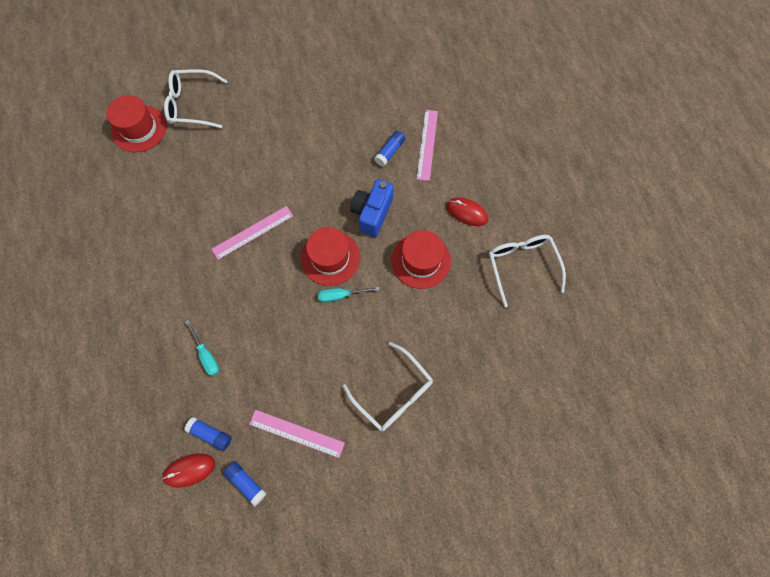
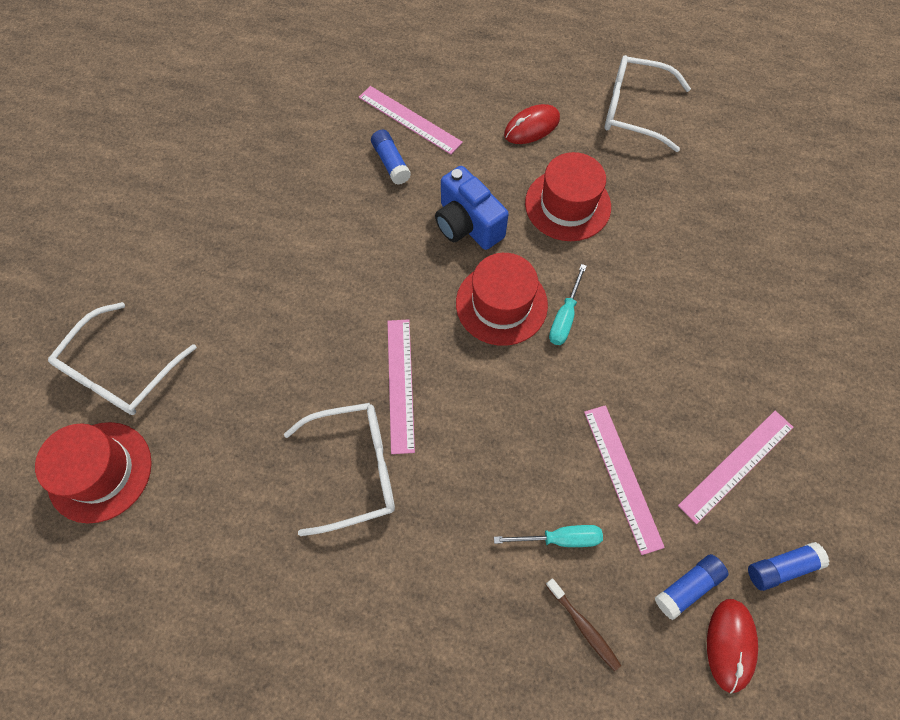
camera: 60 degrees left, 5 degrees down
white glasses [343,342,433,431] -> white glasses moved to [284,403,395,536]
none -> brown toothbrush [546,578,621,671]
none -> pink ruler [584,405,665,555]

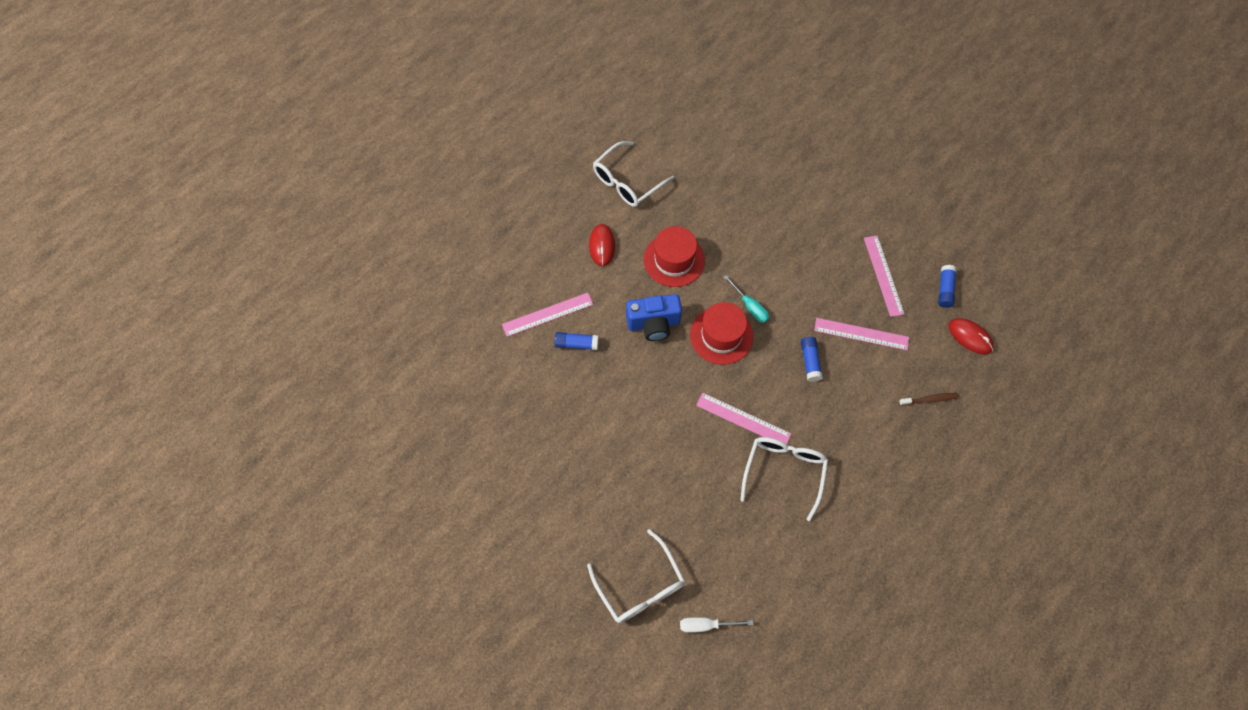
camera: 60 degrees left, 0 degrees up
red hat [35,422,152,524] -> white screwdriver [680,617,753,633]
turquoise screwdriver [494,525,603,547] -> none
blue glue stick [655,554,729,620] -> blue glue stick moved to [801,337,823,382]

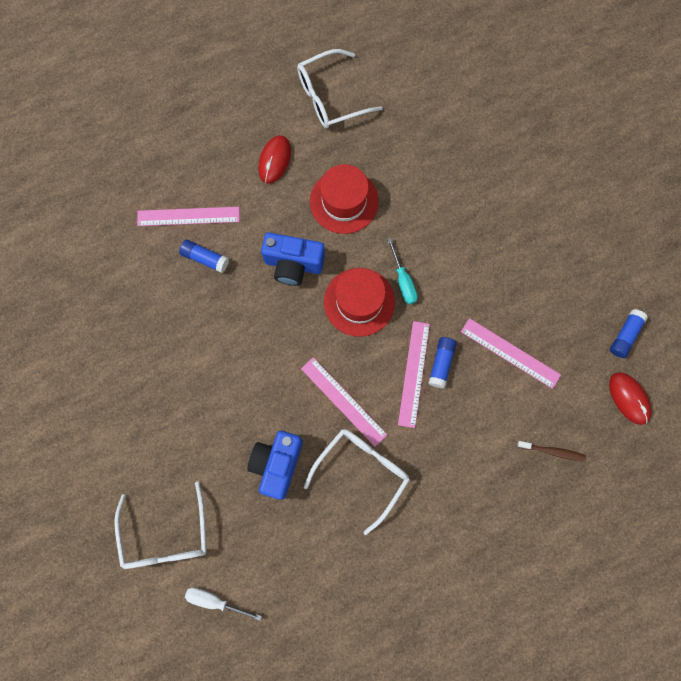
camera: 20 degrees right, 10 degrees up
pink ruler [864,236,904,317] -> pink ruler moved to [398,321,430,428]
none -> blue camera [247,431,303,499]

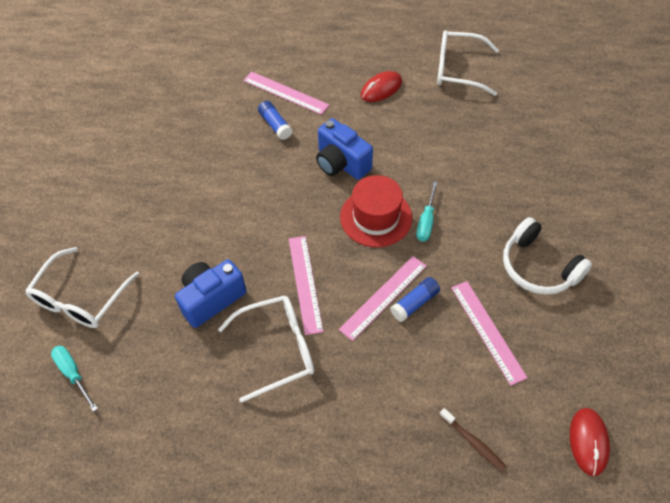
camera: 35 degrees right, 20 degrees down
white screwdriver [185,587,262,621] -> turquoise screwdriver [51,346,98,412]
red hat [310,164,379,234] -> none
blue glue stick [610,309,648,358] -> none
none -> white headphones [503,217,592,295]

